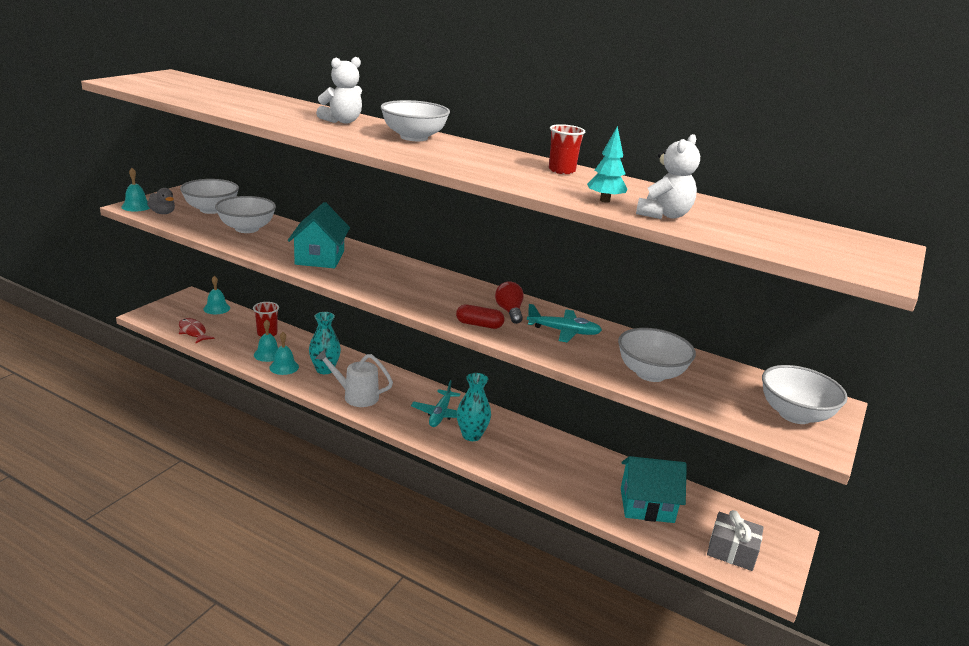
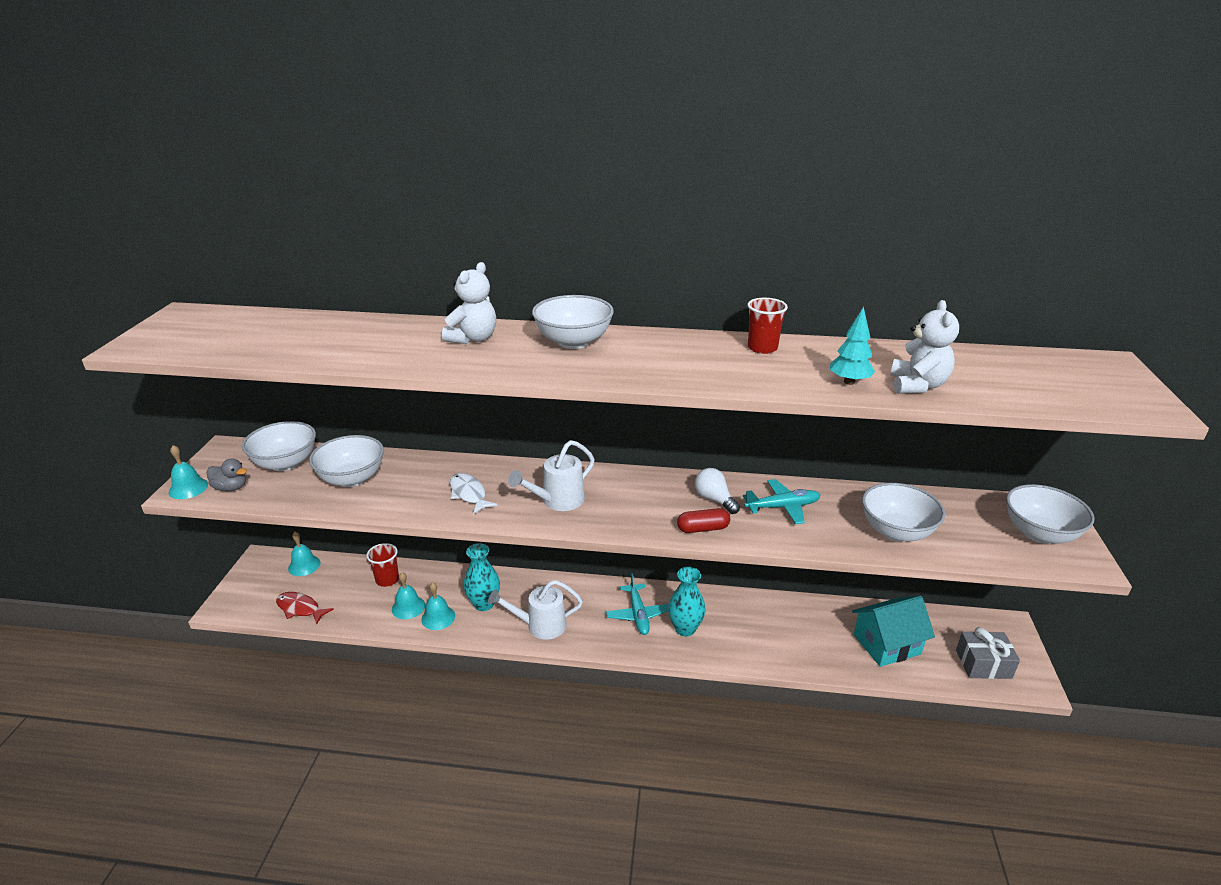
camera: 20 degrees left, 5 degrees up
turquoise house [288,202,350,268] -> white fish [450,473,498,515]
red light bulb [495,281,524,324] -> white light bulb [695,468,740,514]
none -> white watering can [508,440,595,511]

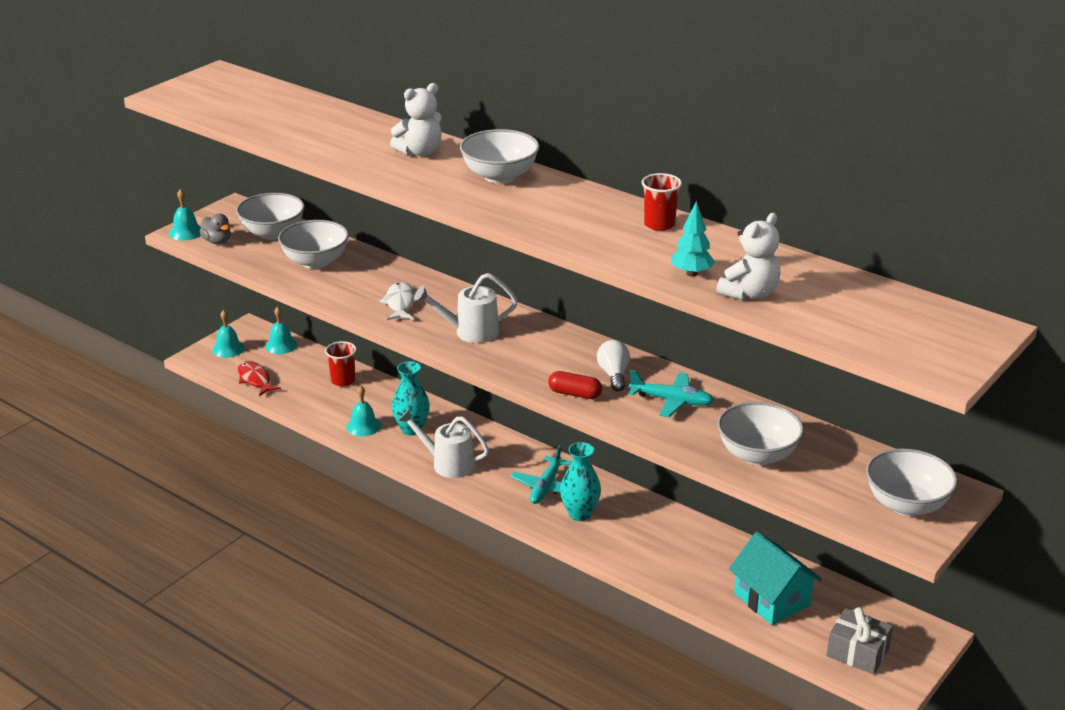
camera: 30 degrees right, 0 degrees up
turquoise bell [392,572,425,619] -> turquoise bell moved to [212,310,245,358]
turquoise house [852,596,935,667] -> turquoise house turned 45 degrees clockwise [729,532,822,625]

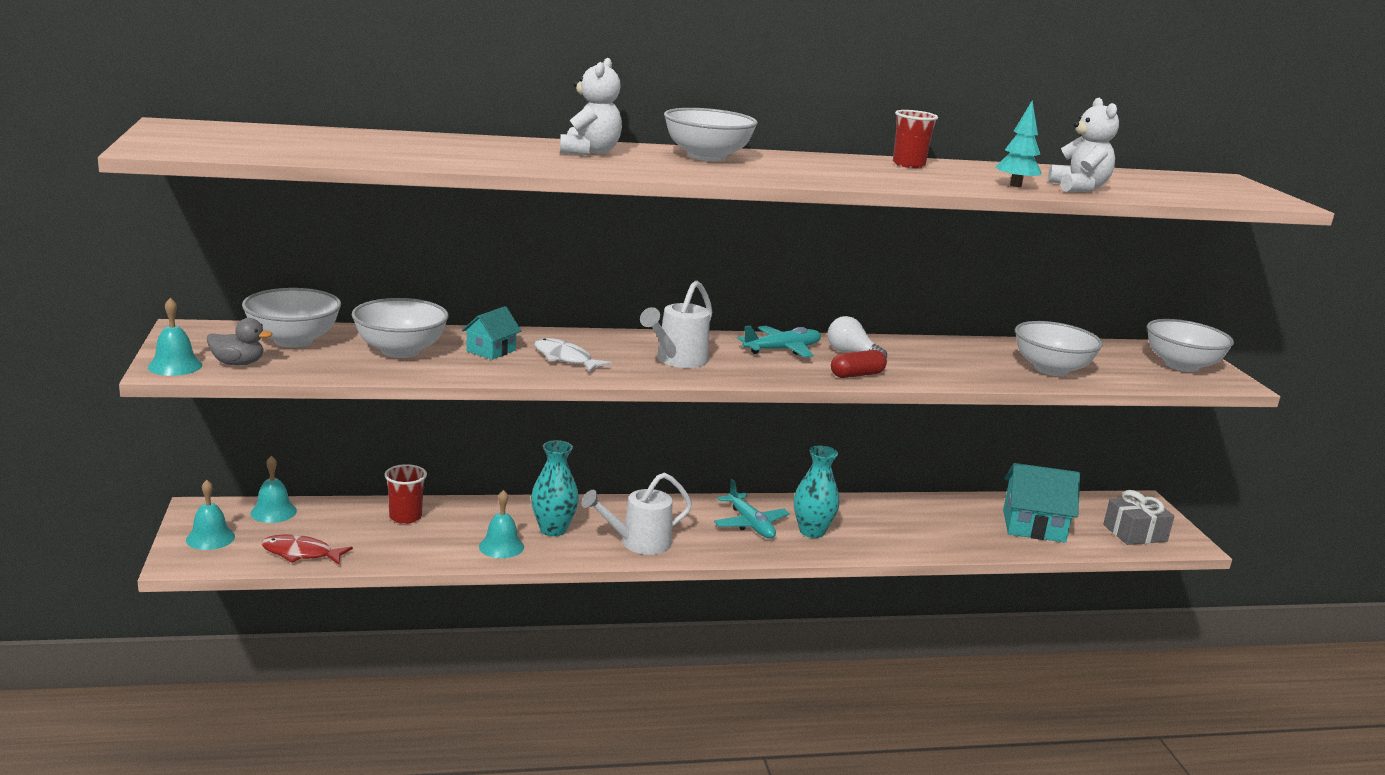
camera: 50 degrees left, 10 degrees down
turquoise plane [629,370,714,417] -> turquoise plane moved to [737,326,821,358]
none -> turquoise house [462,306,522,360]

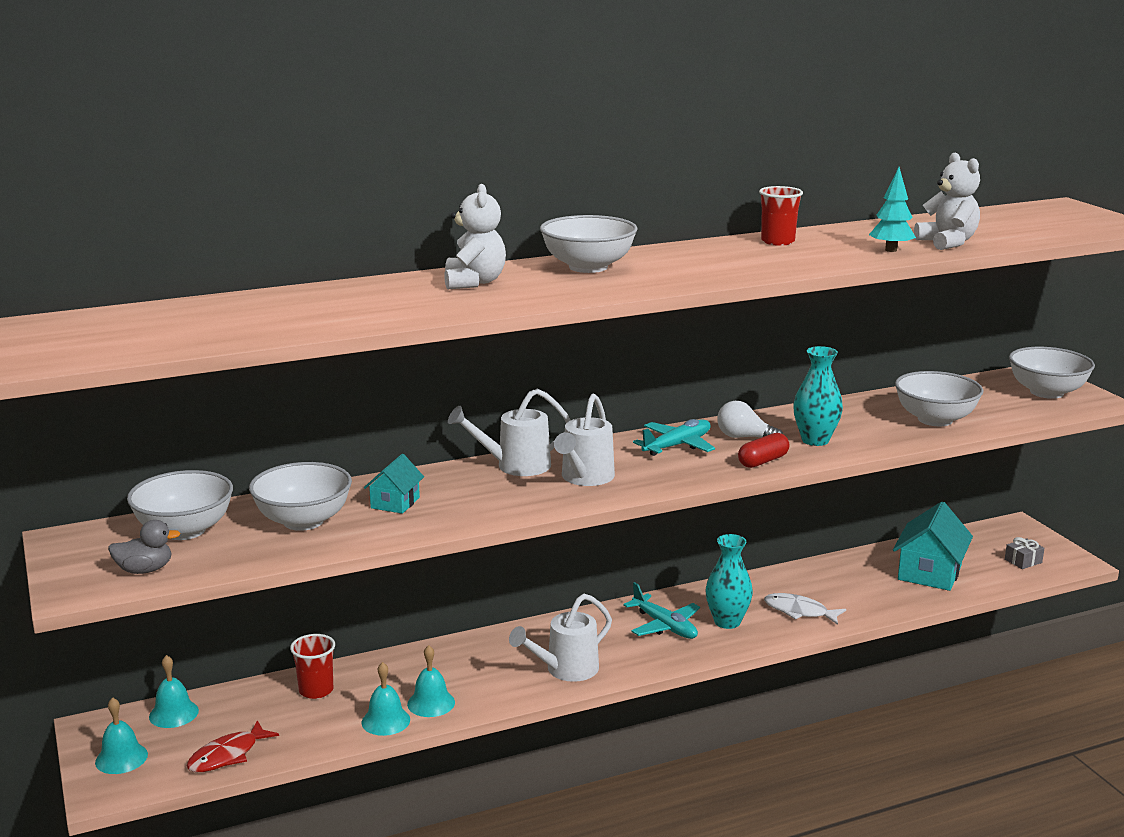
camera: 10 degrees left, 0 degrees up
turquoise bell [148,298,202,376] -> turquoise bell moved to [362,662,410,736]
red fish [261,534,353,565] -> red fish turned 45 degrees counterclockwise [187,720,279,772]
turquoise vase [531,440,579,536] -> turquoise vase moved to [793,346,843,446]
white fish [534,338,612,372] -> white fish moved to [764,593,846,625]
turquoise house [1003,463,1080,543] -> turquoise house turned 60 degrees counterclockwise [893,502,973,591]
grey gift [1103,490,1174,545] -> grey gift [1005,537,1044,569], size x0.59
none -> white watering can [448,388,571,476]

